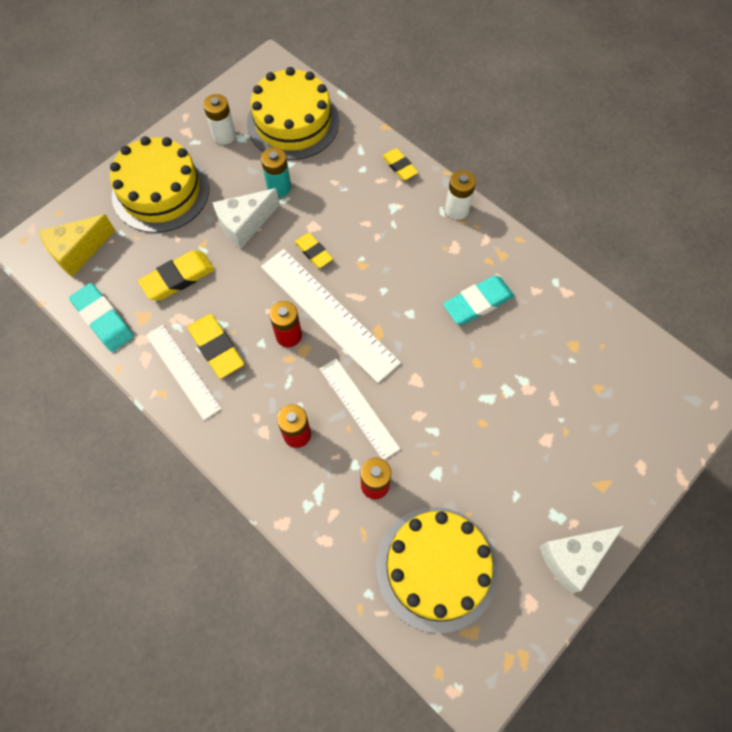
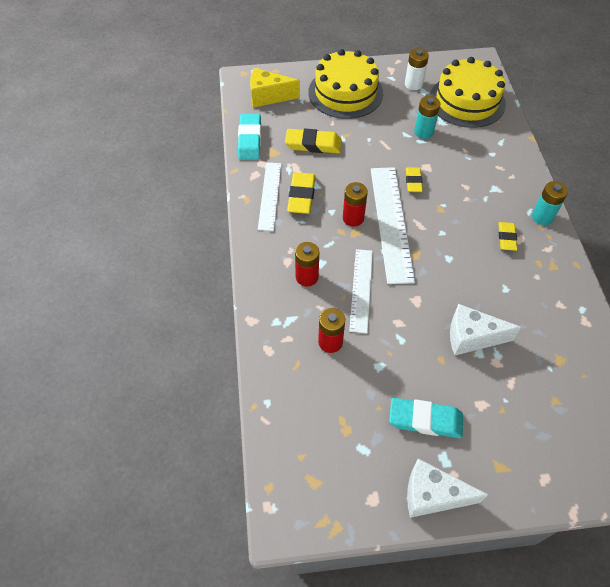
camera: 40 degrees right, 10 degrees down
white cheese [213,188,280,249] -> white cheese moved to [450,304,521,355]
yellow cake [376,507,497,633] -> none
yellow eraser [382,148,418,180] -> yellow eraser moved to [498,222,517,251]
turquoise eraser [443,275,514,325] -> turquoise eraser moved to [389,398,463,438]
white battery [445,170,476,220] -> turquoise battery [532,181,568,225]

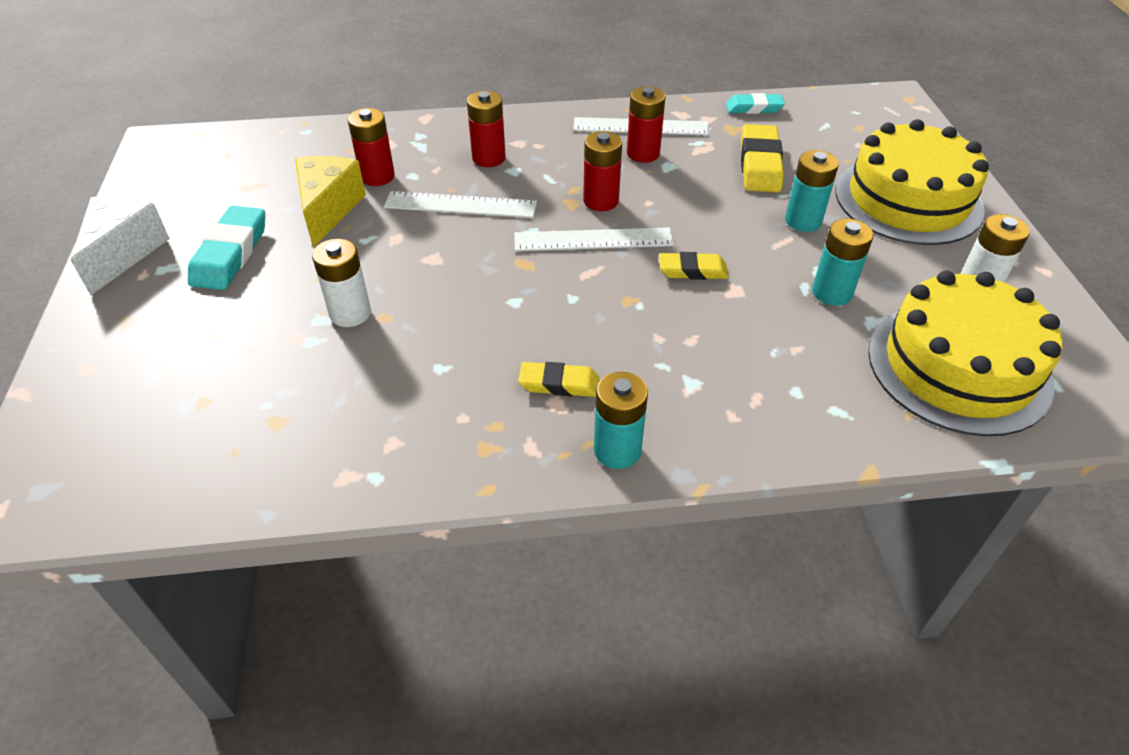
camera: 90 degrees right, 10 degrees down
turquoise eraser [238,114,261,160] -> turquoise eraser [726,93,785,114], size x0.63
yellow cheese [250,68,300,108] -> yellow cheese moved to [295,156,366,248]
yellow eraser [287,172,316,214] -> red battery [627,86,666,163]
white ruler [371,167,415,284] -> white ruler [514,227,674,251], size x0.62
white cheese [450,304,521,355] -> white battery [312,239,371,327]
none -> turquoise battery [785,150,839,232]

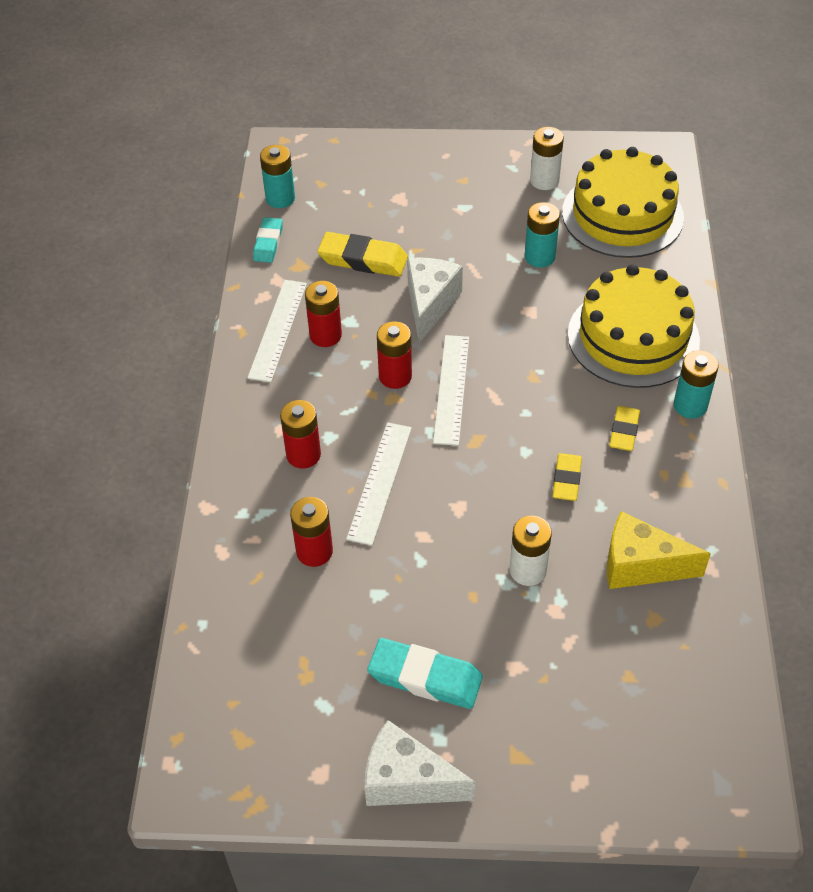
camera: 80 degrees left, 5 degrees up
yellow cheese [295,156,366,248] -> yellow cheese moved to [607,511,711,589]
yellow eraser [659,252,728,280] -> yellow eraser moved to [553,453,582,501]
turquoise battery [785,150,839,232] -> turquoise battery moved to [260,145,295,208]
yellow cake [836,119,989,245] -> yellow cake moved to [568,264,700,388]
none -> white cheese [407,257,463,343]

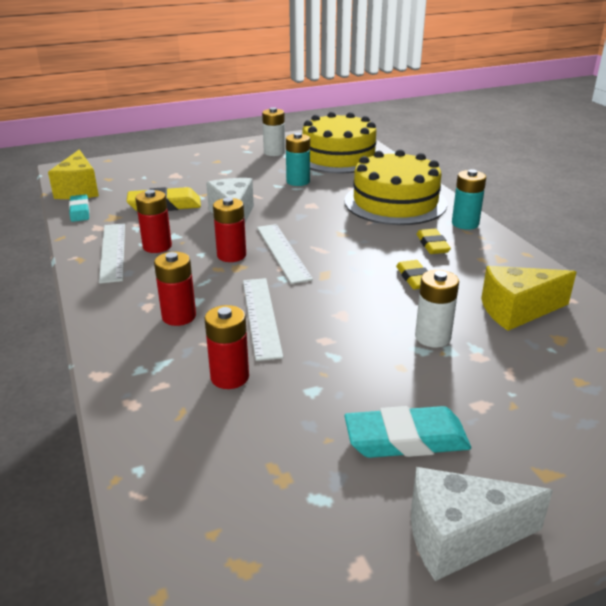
camera: 25 degrees left, 20 degrees down
turquoise battery [260,145,295,208] -> yellow cheese [48,149,99,199]

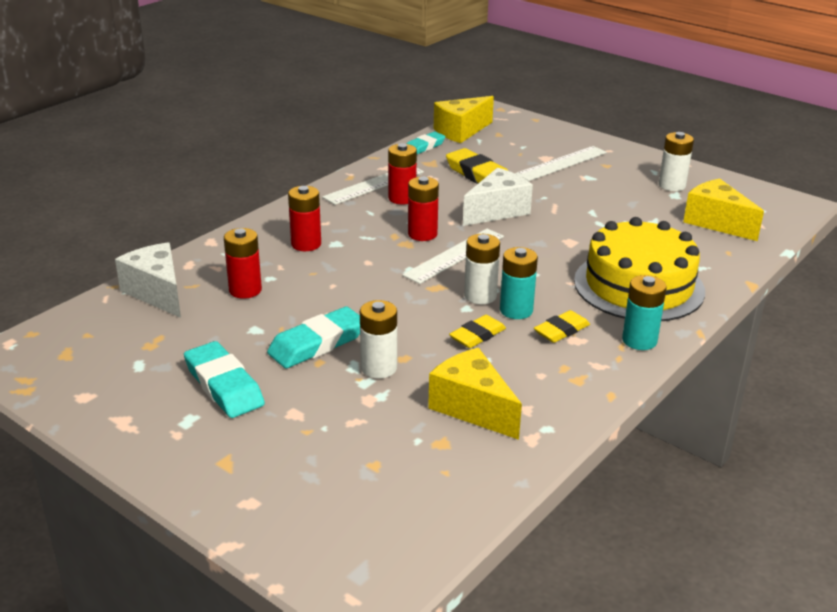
camera: 60 degrees right, 0 degrees up
white ruler [243,278,283,361] -> white ruler moved to [515,146,607,181]
turquoise battery [286,133,310,186] -> turquoise battery moved to [500,247,538,319]
yellow cake [303,112,379,173] -> yellow cheese [683,179,764,241]
white cheese [411,467,553,581] -> white cheese moved to [115,243,181,318]
none -> turquoise eraser [267,306,360,368]
none -> white battery [464,234,500,304]

